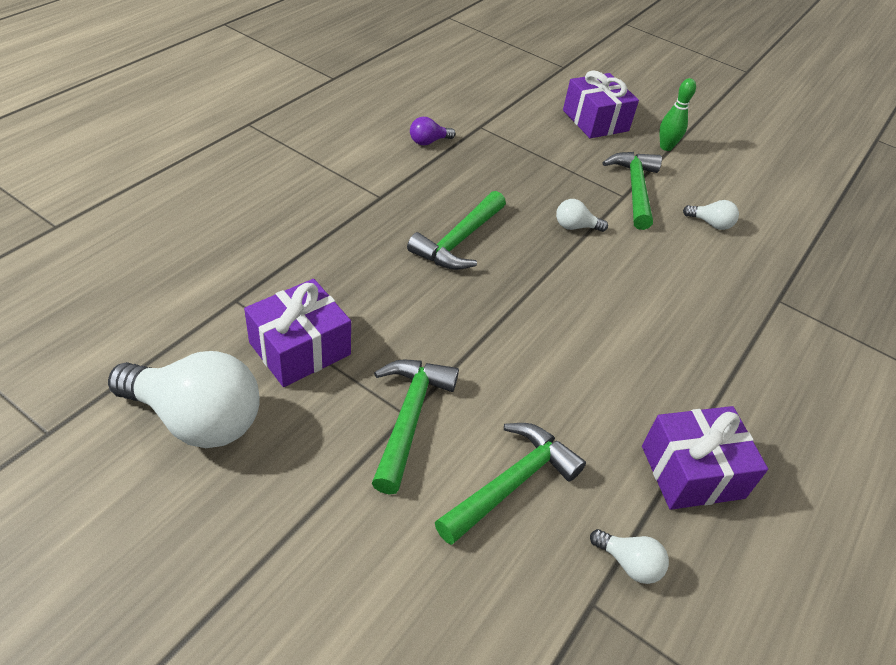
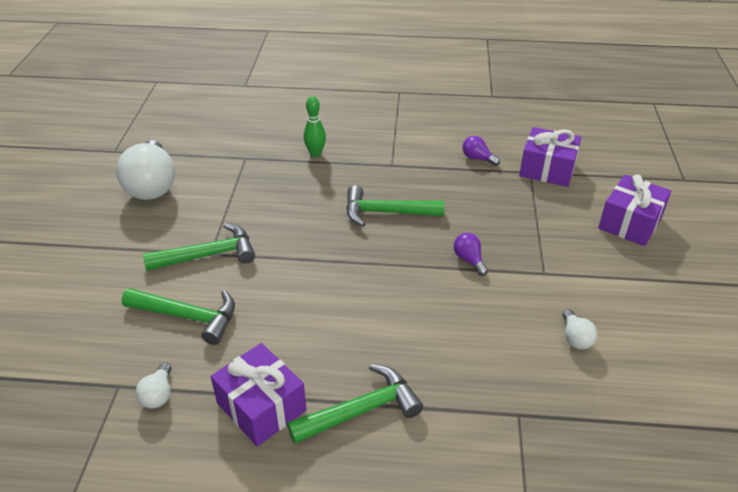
camera: 65 degrees right, 5 degrees down
purple gift [244,279,351,387] -> purple gift moved to [519,127,581,187]
white light bulb [556,199,608,232] -> purple light bulb [453,233,488,276]
green hammer [602,152,662,230] -> green hammer moved to [287,364,423,444]
green bowling pin [660,78,696,151] -> green bowling pin moved to [304,96,326,157]

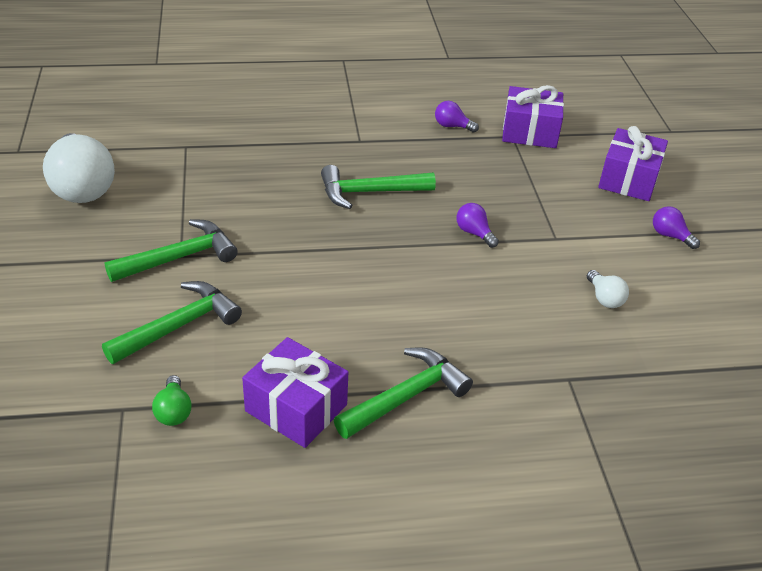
camera: 15 degrees left, 0 degrees up
green hammer [122,288,235,345] -> green hammer turned 45 degrees counterclockwise [102,281,242,364]
white light bulb [136,362,171,409] -> green light bulb [152,375,192,426]
green bowling pin [304,96,326,157] -> none
none -> purple light bulb [653,206,700,249]

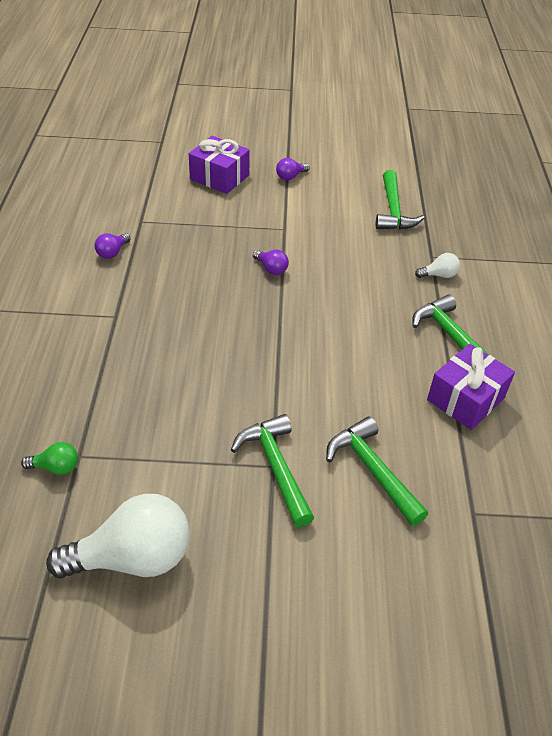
camera: 80 degrees left, 5 degrees up
green light bulb [152,375,192,426] -> green light bulb moved to [21,442,78,475]
green hammer [321,165,436,209] -> green hammer moved to [376,170,424,230]
purple light bulb [456,203,499,248] -> purple light bulb turned 105 degrees counterclockwise [253,250,289,275]
purple gift [502,85,564,148] -> none
white light bulb [587,270,629,308] -> white light bulb moved to [415,253,460,278]

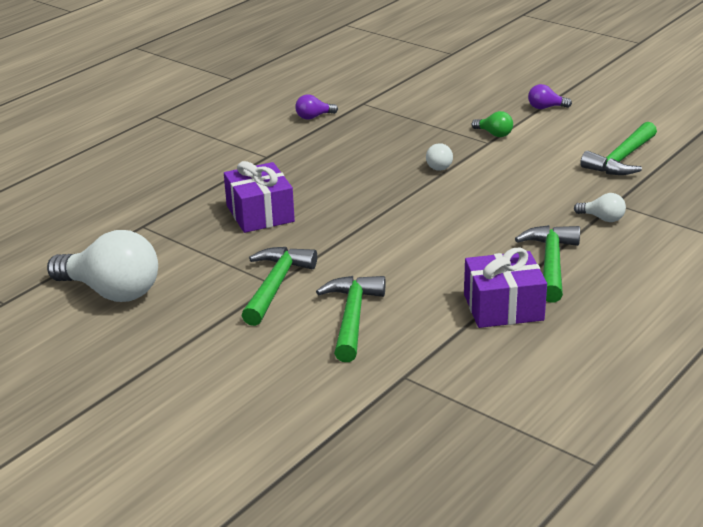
camera: 40 degrees right, 15 degrees down
green light bulb [21,442,78,475] -> green light bulb moved to [472,111,513,137]
purple gift [189,136,250,194] -> purple gift moved to [224,161,295,233]
purple light bulb [253,250,289,275] -> white light bulb [426,143,453,171]

